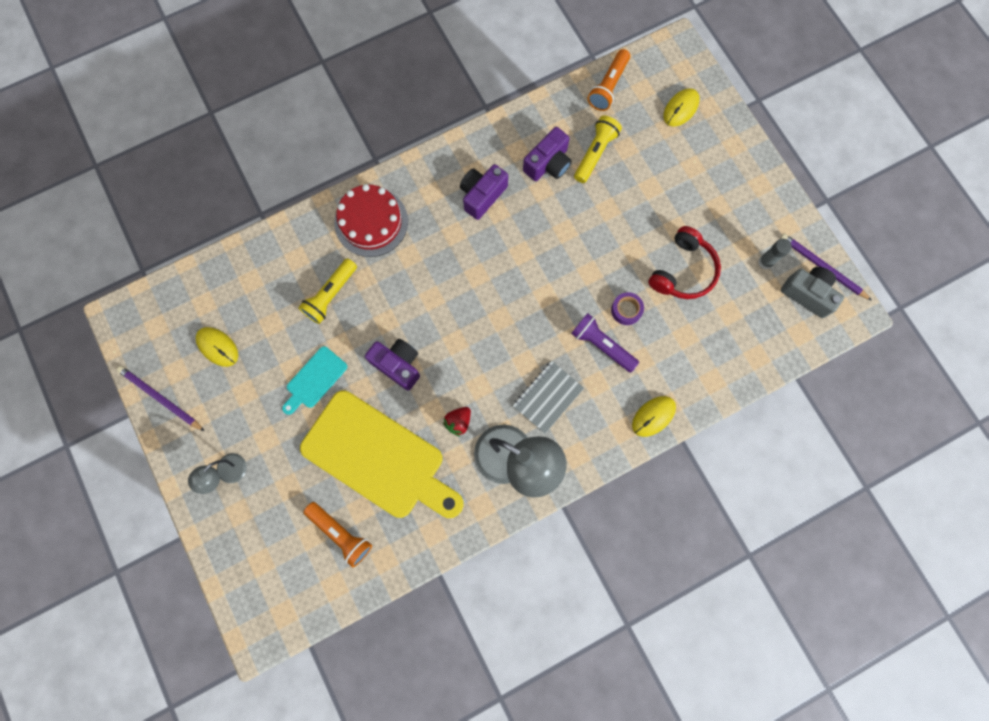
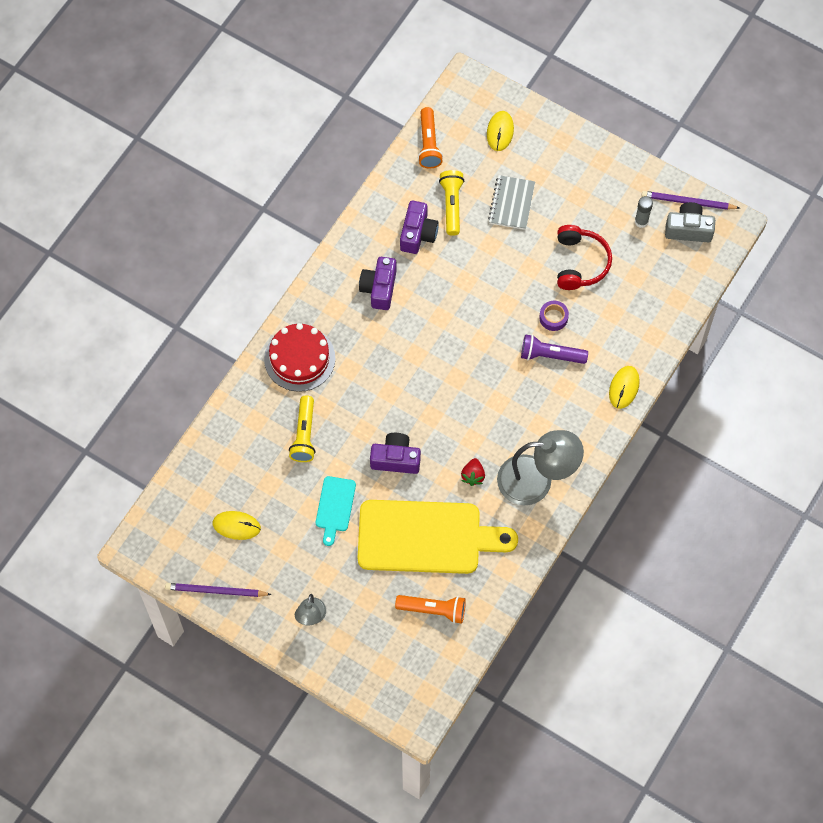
camera: 30 degrees left, 10 degrees down
grey notebook [513,361,584,434] -> grey notebook moved to [488,175,535,230]

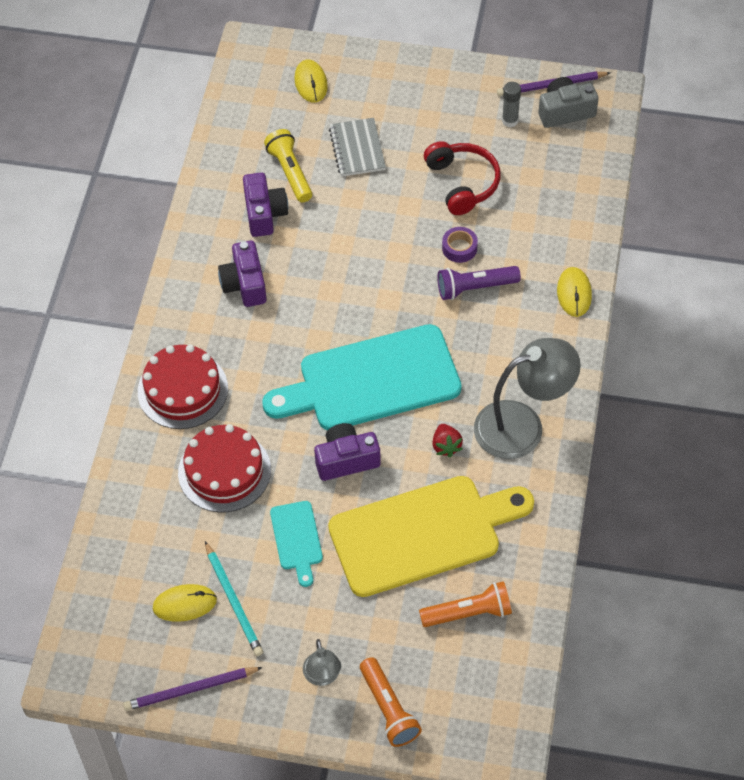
camera: 20 degrees left, 10 degrees down
yellow flashlight [289,395,315,462] -> red cake [178,424,271,513]
orange flashlight [418,107,443,168] -> orange flashlight moved to [360,657,422,747]
none -> turquoise pencil [205,541,263,656]
none -> turquoise cutting board [262,324,462,430]

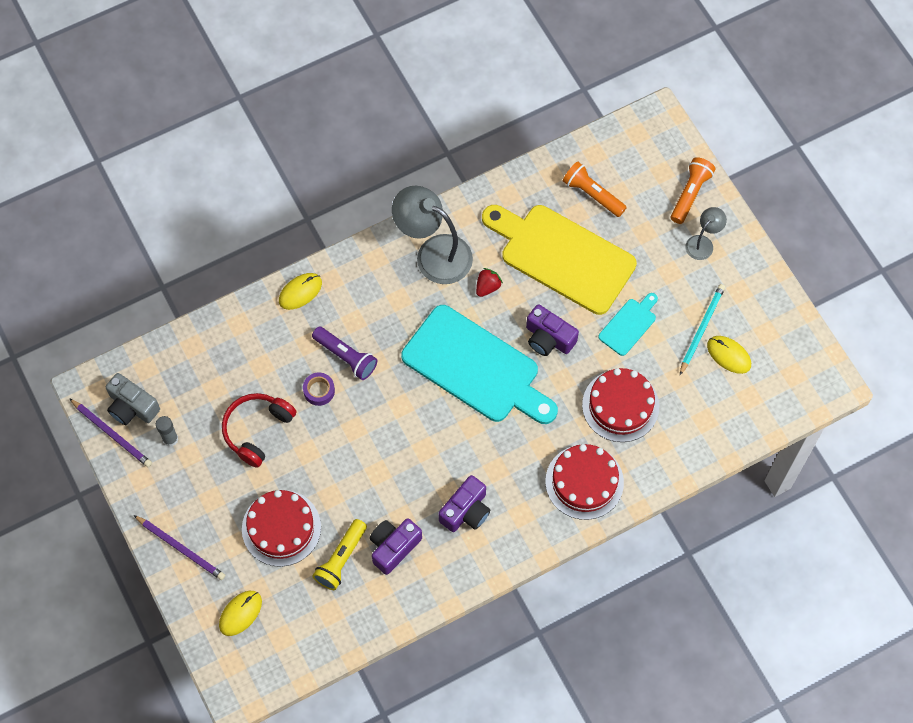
camera: 130 degrees left, 10 degrees up
purple pencil [123,667,263,711] -> purple pencil moved to [134,515,225,580]
grey notebook [329,118,386,177] -> red cake [242,490,321,567]

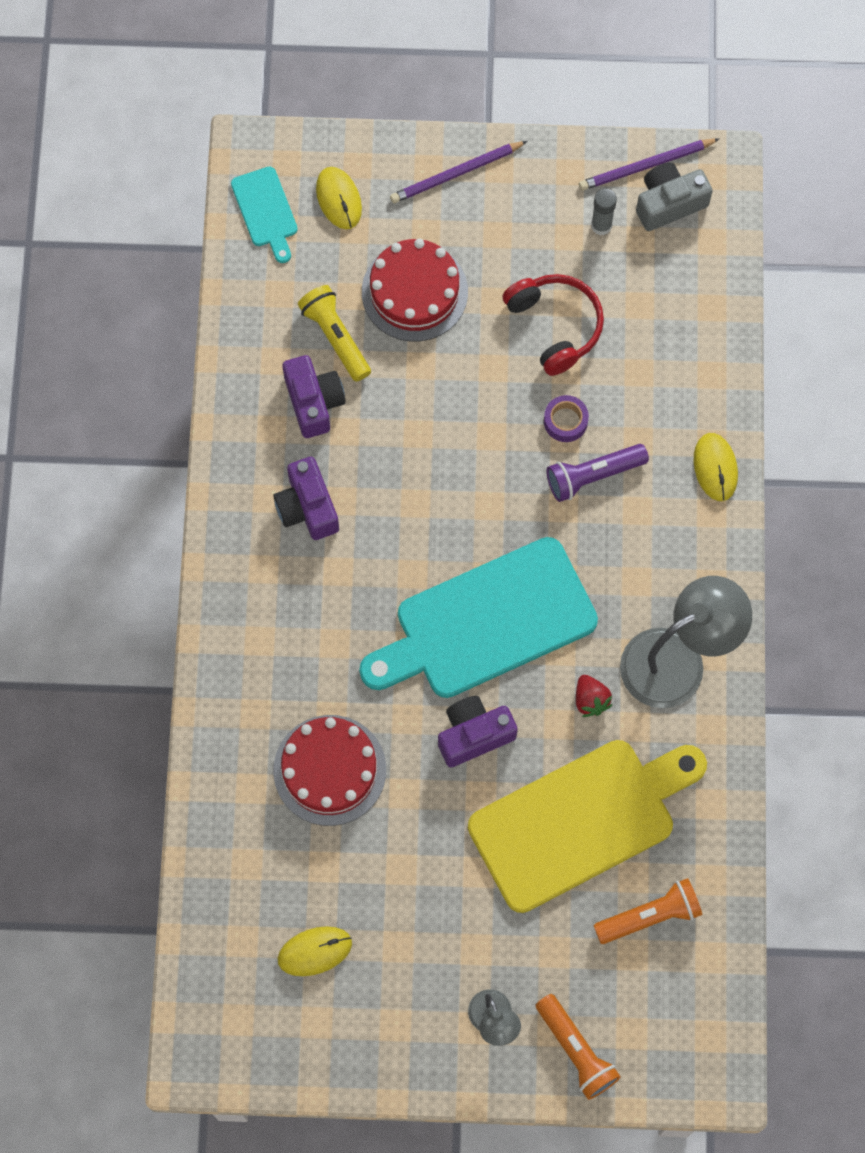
camera: 120 degrees right, 5 degrees up
red cake [545,444,624,520] -> none
turquoise cutting board [598,293,658,356] -> turquoise cutting board moved to [231,166,298,263]
turquoise pencil [680,284,725,375] -> none

